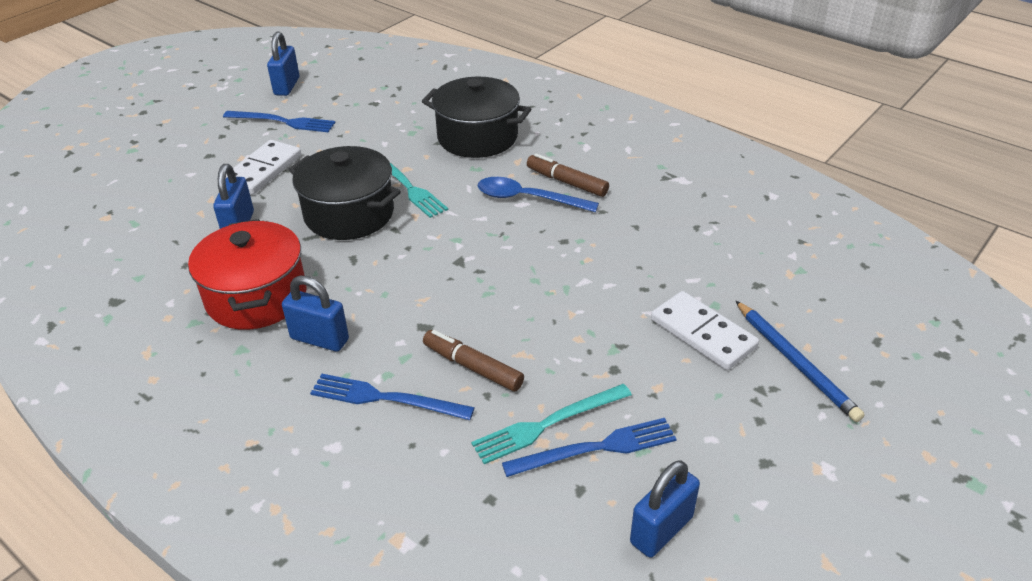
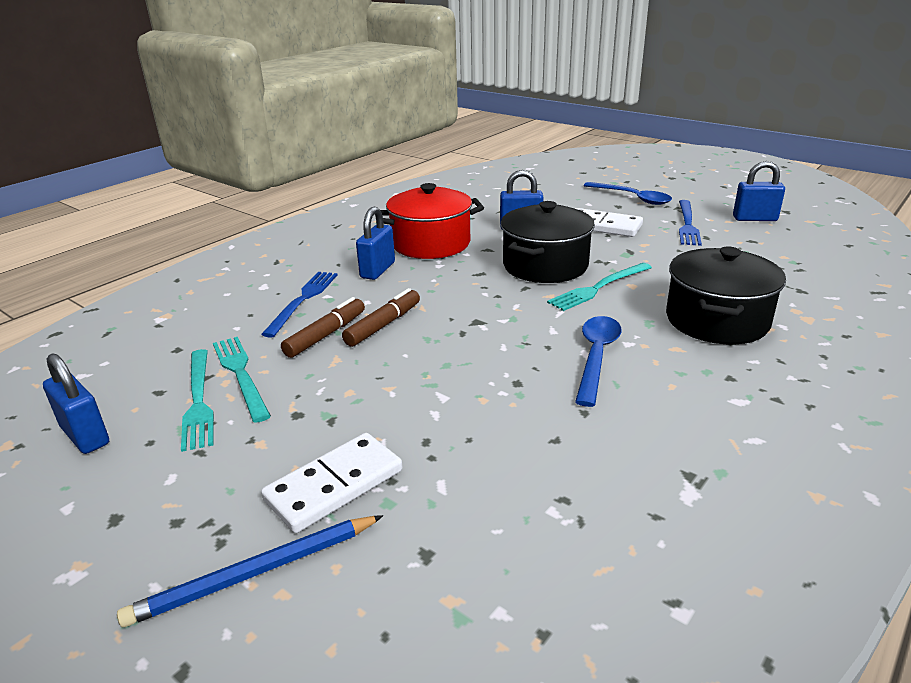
camera: 90 degrees right, 10 degrees down
blue fork [502,418,677,477] -> turquoise fork [181,349,214,452]
brown marker [527,154,609,197] -> brown marker moved to [342,288,420,347]
none -> blue spoon [583,182,672,205]

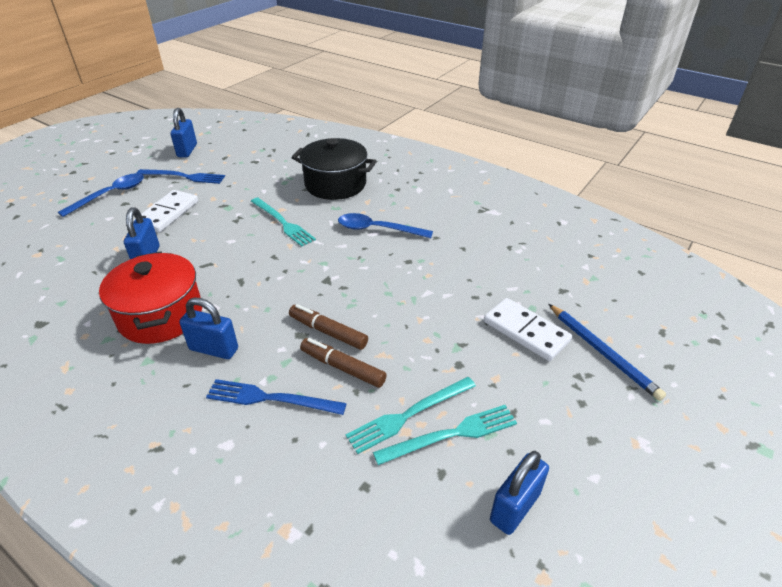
camera: 95 degrees left, 10 degrees up
black pot [501,201,595,283] -> none

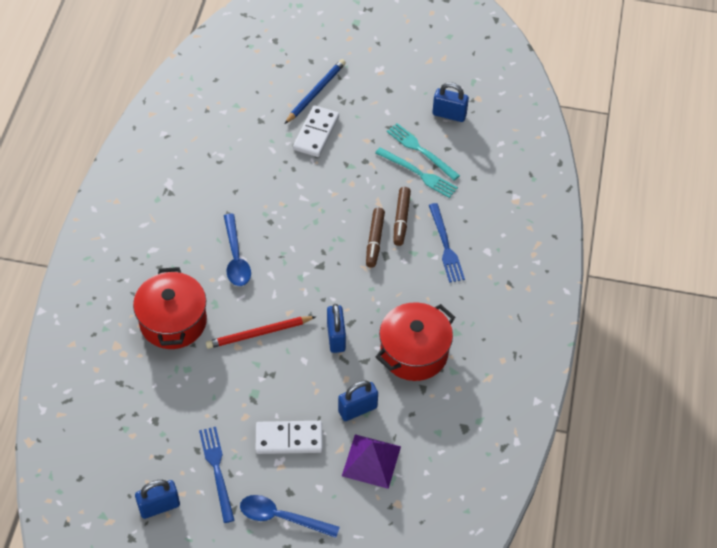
camera: 115 degrees left, 15 degrees up
blue padlock [179,298,238,359] -> blue padlock moved to [327,304,346,353]
turquoise fork [251,198,316,247] -> red pencil [206,316,316,349]
black pot [291,138,377,200] -> red pot [133,267,207,349]
none -> purple pyramid [342,434,401,489]

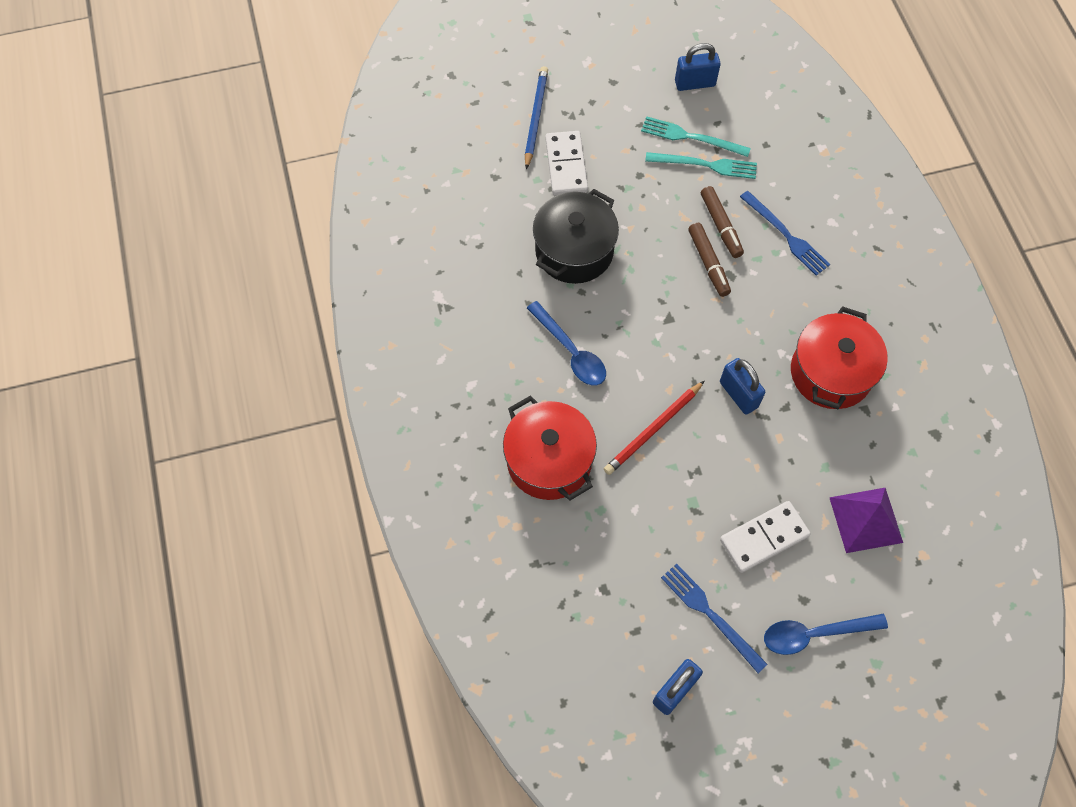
camera: 25 degrees left, 10 degrees up
blue padlock [338,380,378,421] -> none
none -> black pot [533,189,619,284]

